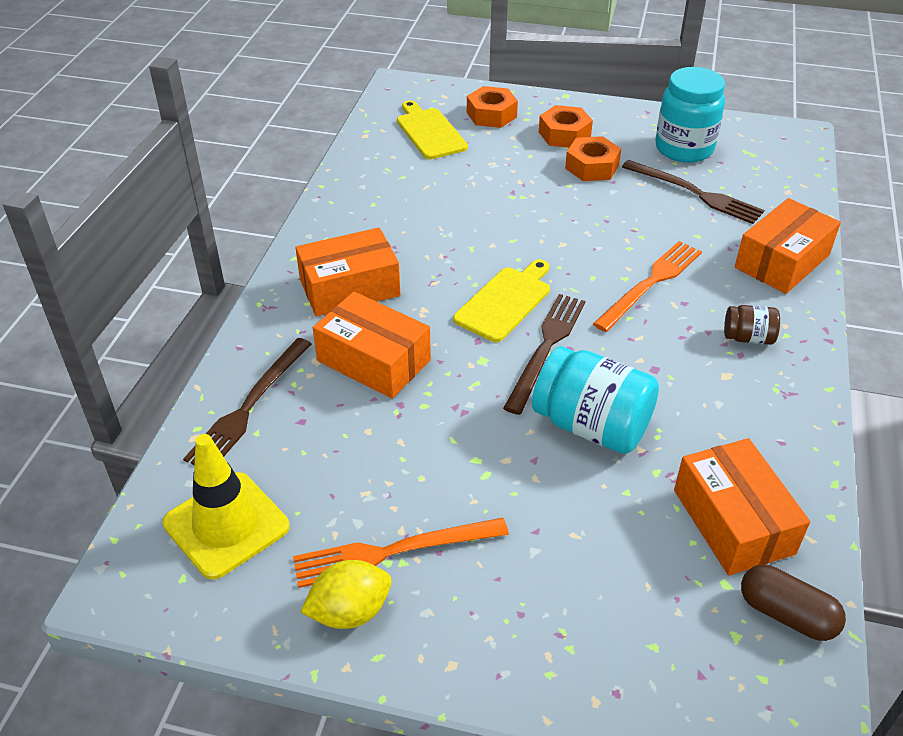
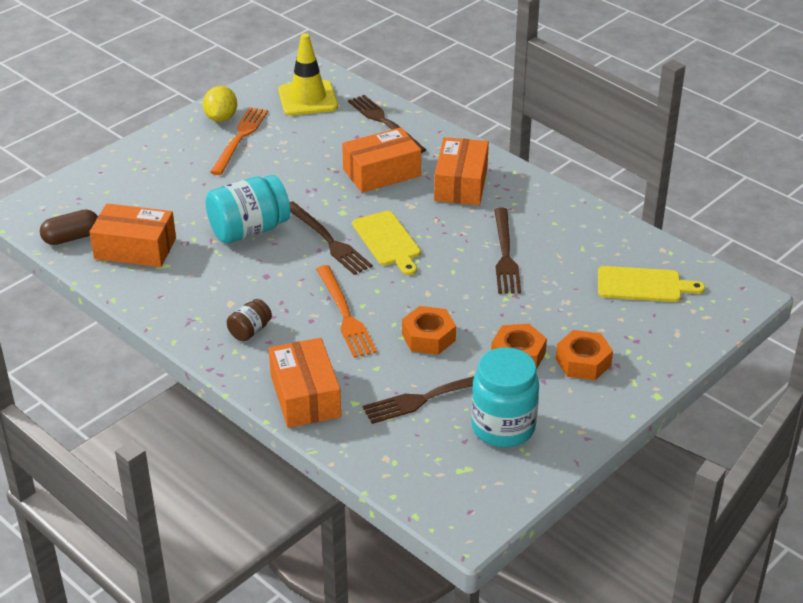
camera: 120 degrees right, 5 degrees down
orange nut [467,86,518,128] -> orange nut moved to [402,306,456,355]
none -> brown fork [494,208,521,294]

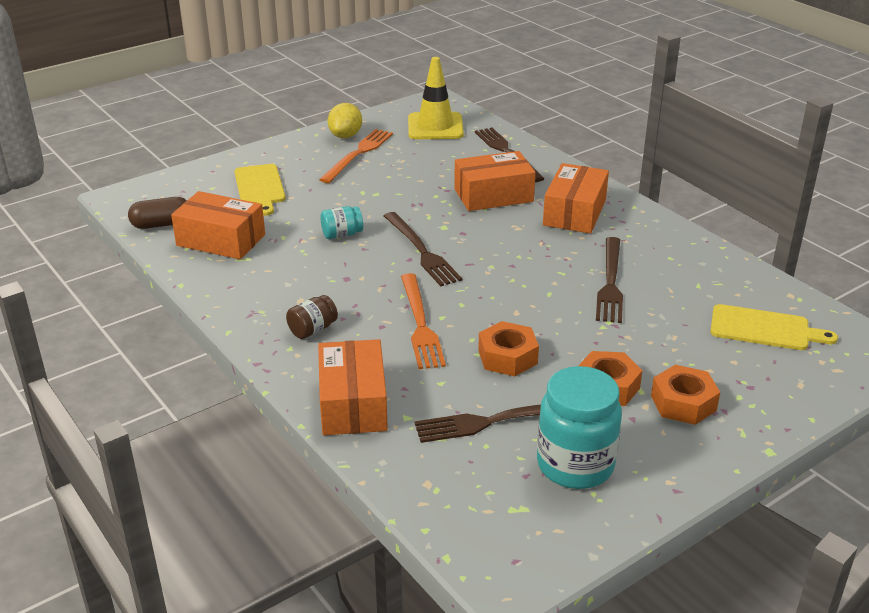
camera: 10 degrees right, 5 degrees down
turquoise jar [206,175,290,244] -> turquoise jar [321,206,363,239], size x0.50
yellow cutting board [352,211,421,275] -> yellow cutting board moved to [234,164,286,216]

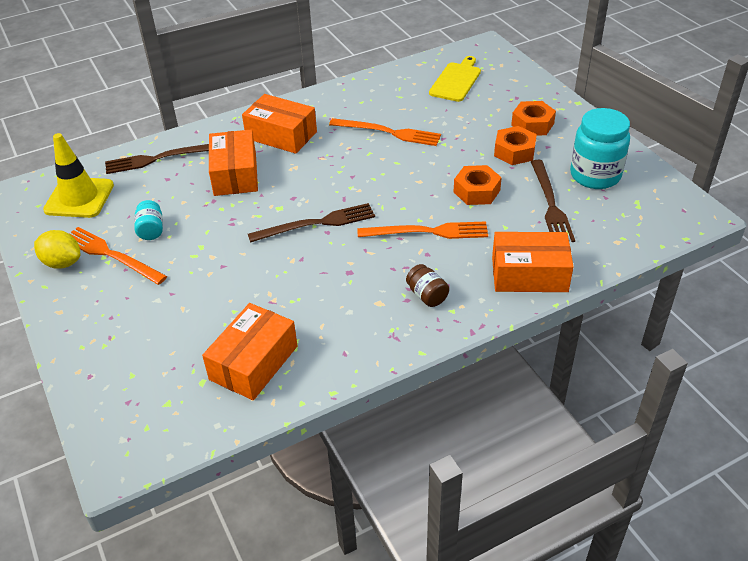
camera: 80 degrees left, 10 degrees up
brown capsule [128,197,187,229] -> none
yellow cutting board [234,164,286,216] -> none
turquoise jar [321,206,363,239] -> turquoise jar moved to [134,200,163,240]
brown fork [596,237,623,323] -> orange fork [329,118,441,146]

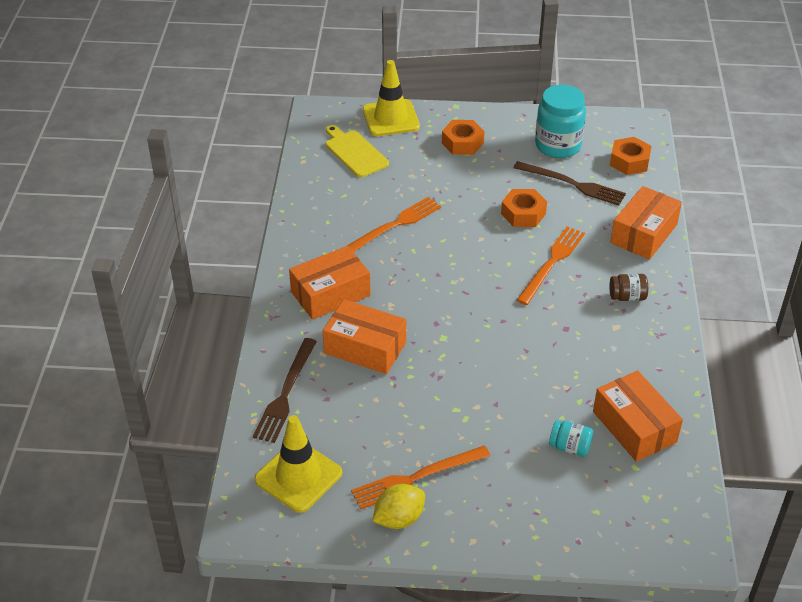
camera: 60 degrees left, 0 degrees up
turquoise jar [134,200,163,240] -> turquoise jar moved to [549,420,593,457]
brown fork [248,203,375,243] -> none
orange nut [494,126,537,165] -> orange nut moved to [610,137,652,175]
none -> yellow traffic cone [363,60,420,136]

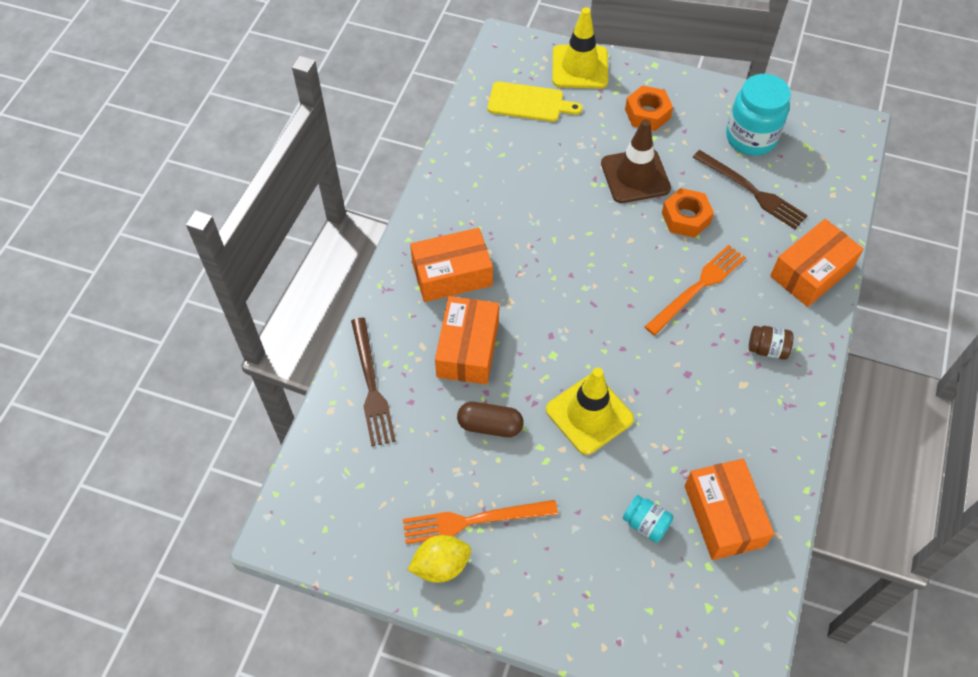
camera: 15 degrees right, 15 degrees up
brown fork [253,338,317,443] -> brown fork turned 45 degrees counterclockwise [351,318,396,447]
yellow traffic cone [254,415,342,513] -> yellow traffic cone moved to [546,367,634,455]
orange box [323,299,406,374] -> orange box turned 60 degrees clockwise [435,296,499,385]
yellow cutting board [326,125,389,177] -> yellow cutting board turned 120 degrees clockwise [488,82,582,122]
orange fork [347,197,441,252] -> none
orange nut [610,137,652,175] -> none
none -> brown capsule [457,402,523,437]
none -> brown traffic cone [601,119,671,203]

